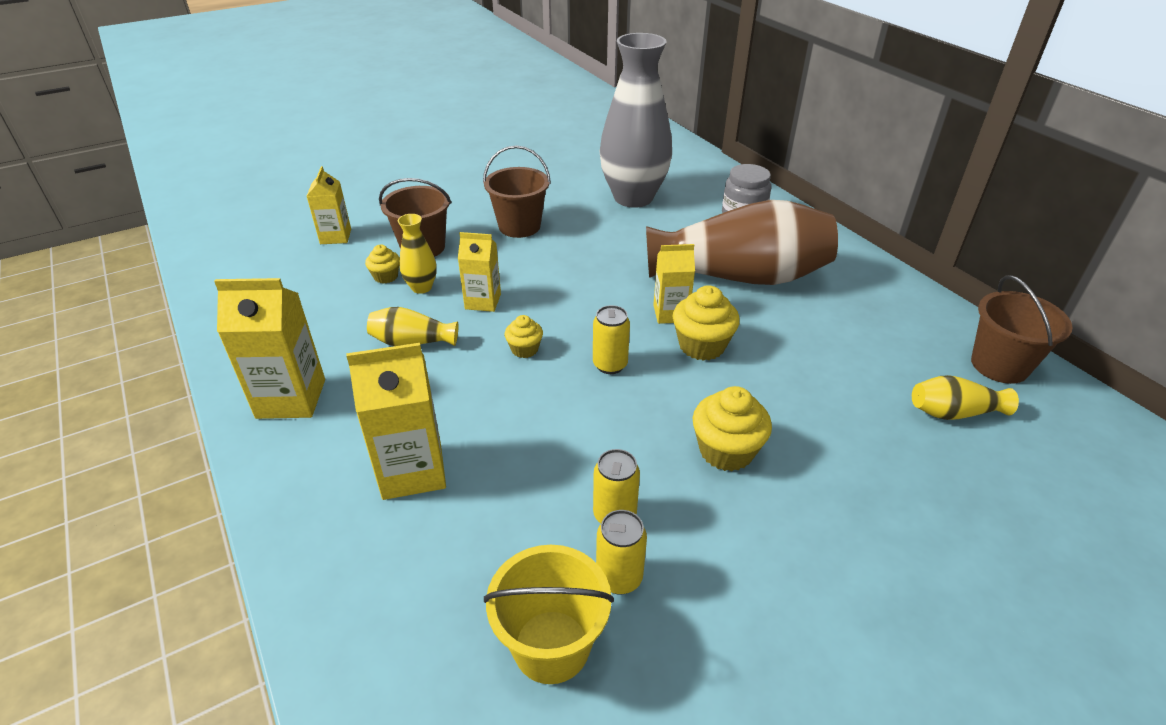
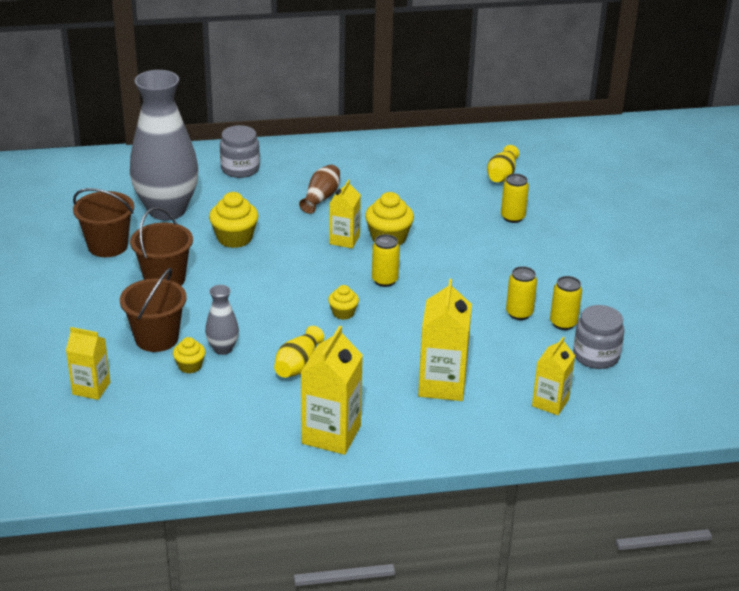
camera: 70 degrees left, 5 degrees down
yellow vase [398,214,437,294] -> grey vase [205,285,239,355]
yellow carton [458,232,501,312] -> yellow carton moved to [532,337,575,415]
yellow bucket [484,545,614,684] -> grey jar [573,305,624,369]
brown vase [646,200,838,285] -> brown vase [299,165,340,214], size x0.43
yellow cupcake [693,386,772,471] -> yellow cupcake moved to [209,192,258,248]
brown bucket [971,275,1073,384] -> brown bucket moved to [73,188,134,257]
none -> yellow can [501,174,529,223]

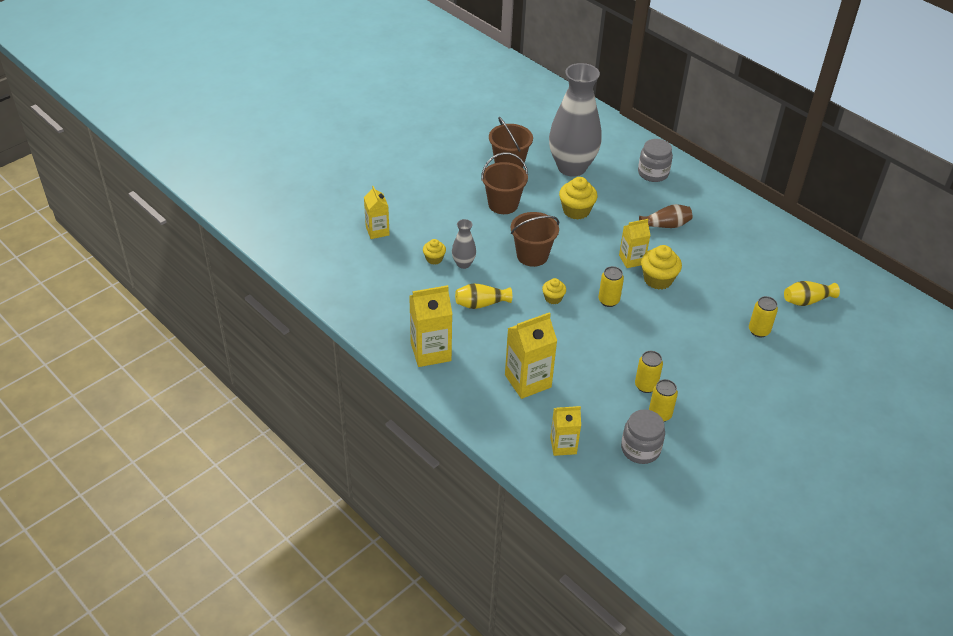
camera: 55 degrees right, 10 degrees up
brown bucket [120,268,187,352] -> brown bucket moved to [511,212,559,267]

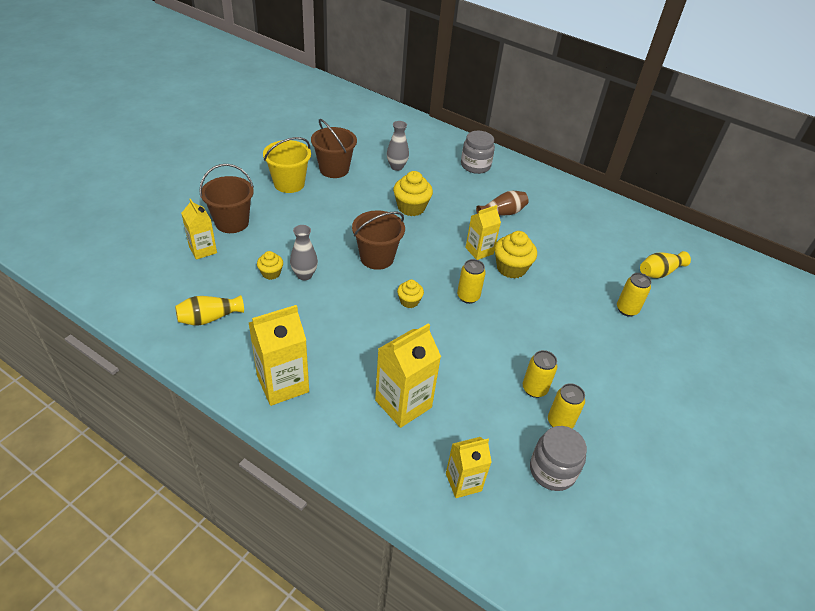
camera: 15 degrees left, 0 degrees up
yellow vase [455,283,512,309] -> yellow vase moved to [175,295,244,325]
brown bucket [481,152,528,214] -> brown bucket moved to [199,164,254,233]
grey vase [549,63,602,177] -> grey vase [387,121,409,171], size x0.43
none -> yellow bucket [263,137,311,193]

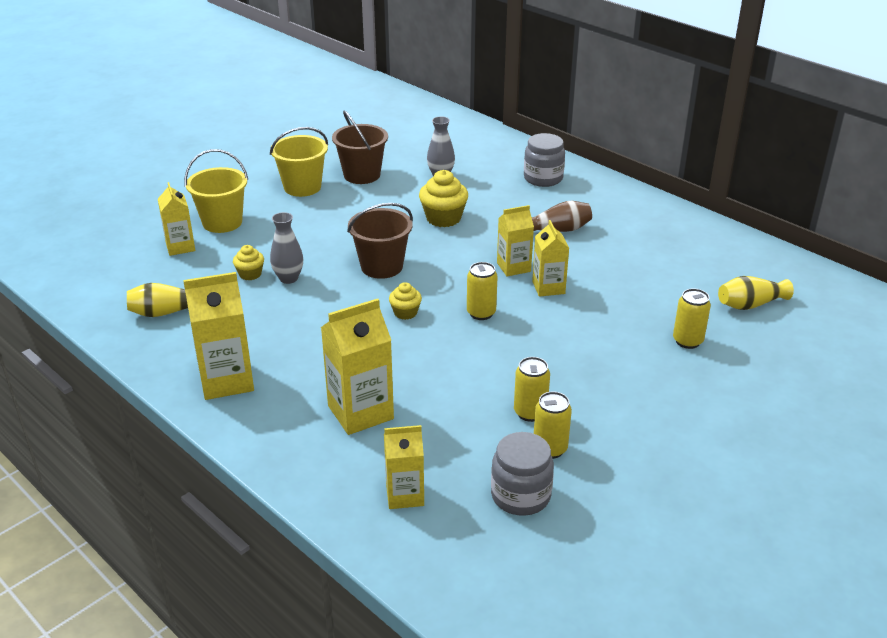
camera: 15 degrees right, 10 degrees down
brown bucket [199,164,254,233] -> yellow bucket [184,149,248,233]
yellow cupcake [494,231,537,278] -> yellow carton [532,220,569,297]

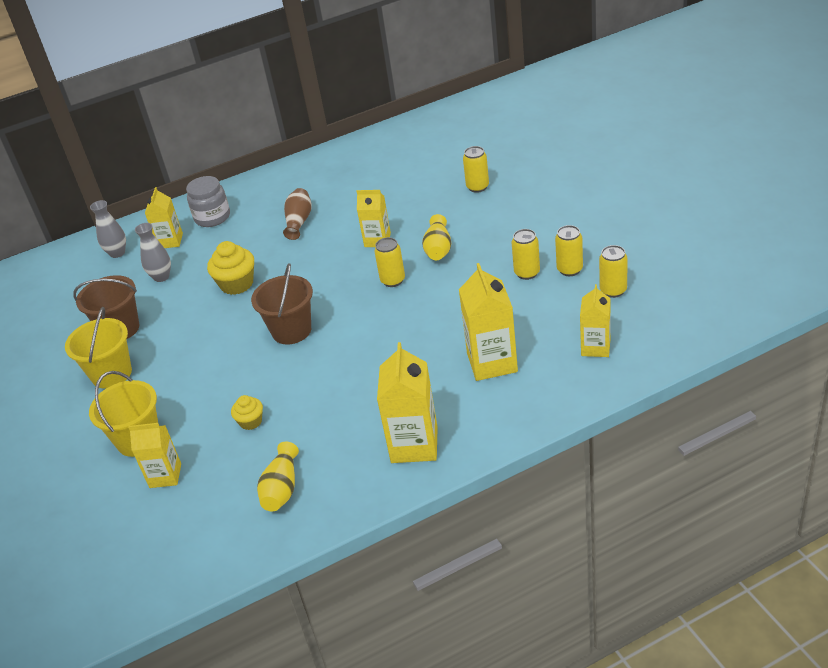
camera: 65 degrees left, 5 degrees up
grey vase [270,212,303,284] -> grey vase moved to [90,200,126,258]
yellow cupcake [389,282,422,320] -> none
grey jar [491,432,554,516] -> yellow can [599,245,628,298]
yellow carton [497,205,534,276] -> yellow carton moved to [145,187,183,248]
yellow vase [718,276,794,310] -> yellow vase moved to [422,214,451,260]

